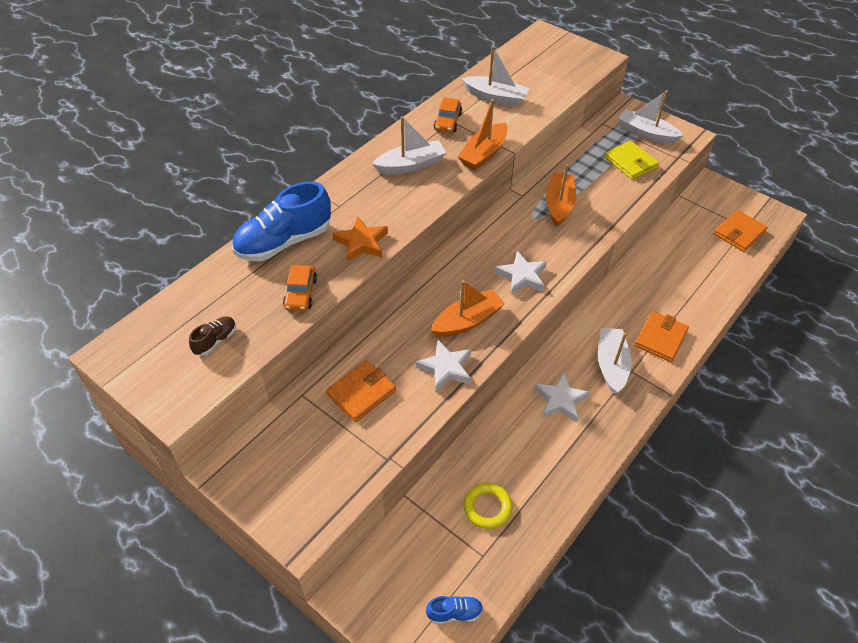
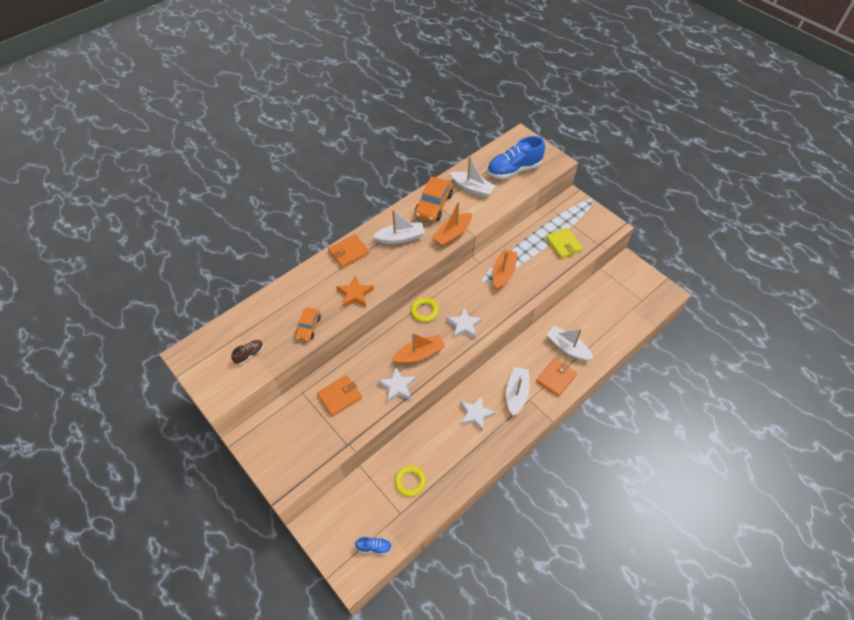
camera: 10 degrees right, 5 degrees up
blue shoe [232,181,331,261] -> blue shoe moved to [487,136,545,179]
orange car [434,97,462,133] -> orange car [415,177,453,222], size x1.68
white boat [618,90,684,144] -> white boat moved to [546,326,593,361]
orange wallet [714,210,768,252] -> orange wallet moved to [328,234,369,268]
none -> yellow ring [411,297,439,322]

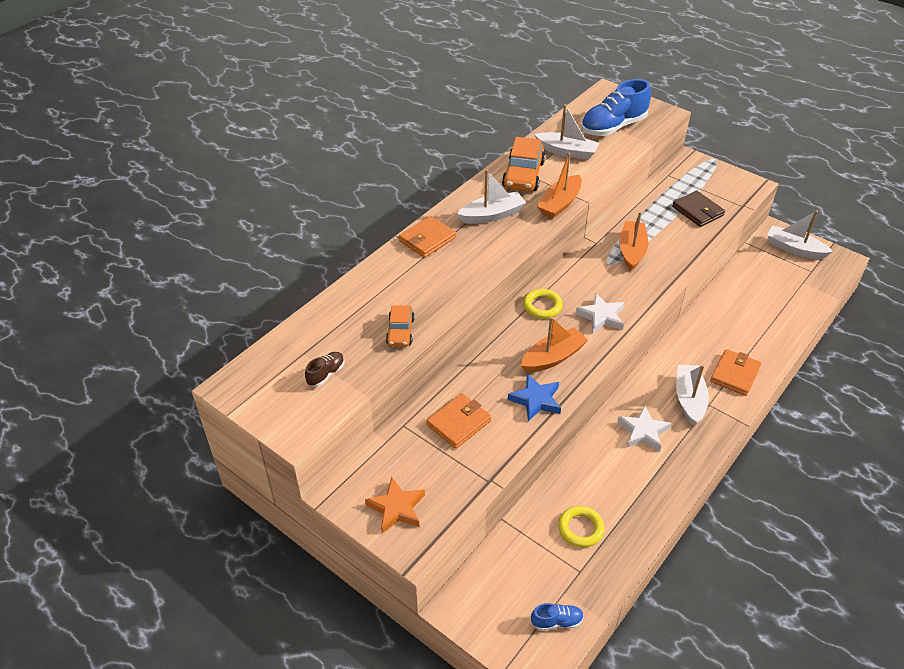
camera: 10 degrees left, 10 degrees down
orange star [336,275,374,308] -> orange star moved to [365,477,425,533]
white star [378,367,416,403] -> blue star [508,374,561,422]
yellow wallet [546,228,583,259] -> brown wallet [672,191,725,227]
white boat [546,326,593,361] -> white boat moved to [767,210,833,259]

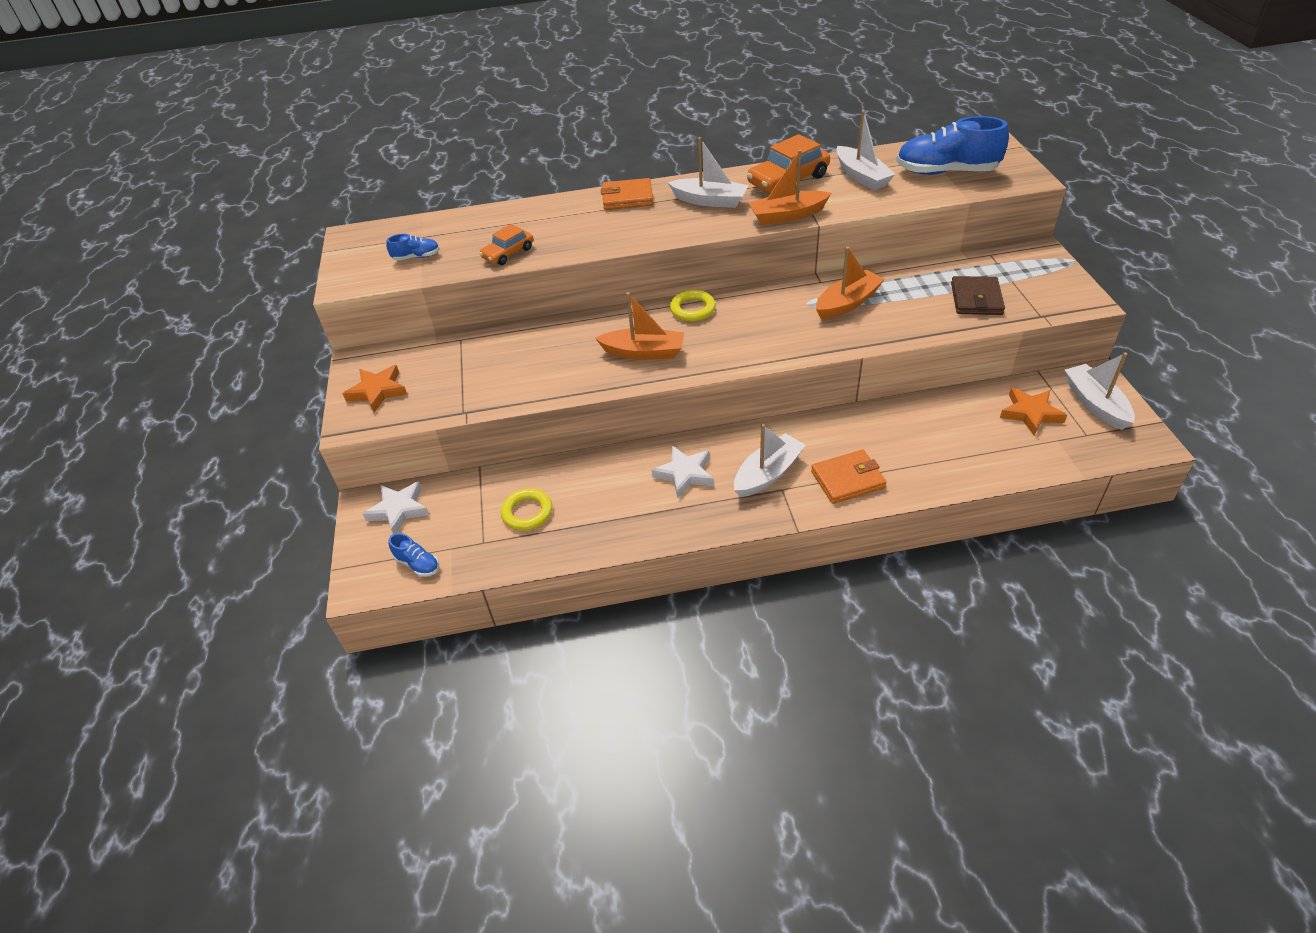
camera: 45 degrees right, 0 degrees up
brown shoe [305,352,345,387] -> blue shoe [386,234,440,261]
orange wallet [426,393,491,449] -> none
blue star [508,374,561,422] -> none
white star [575,293,624,334] -> white star moved to [363,481,429,534]
none -> orange star [1000,387,1067,435]

